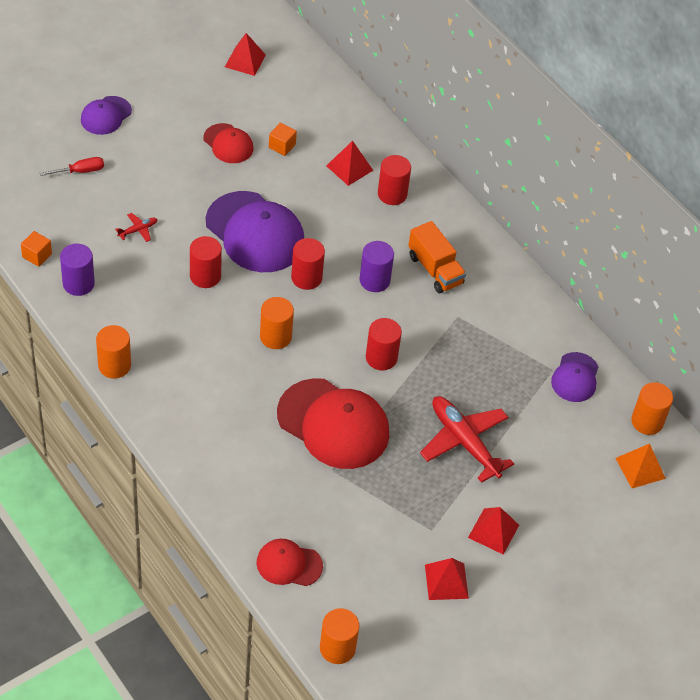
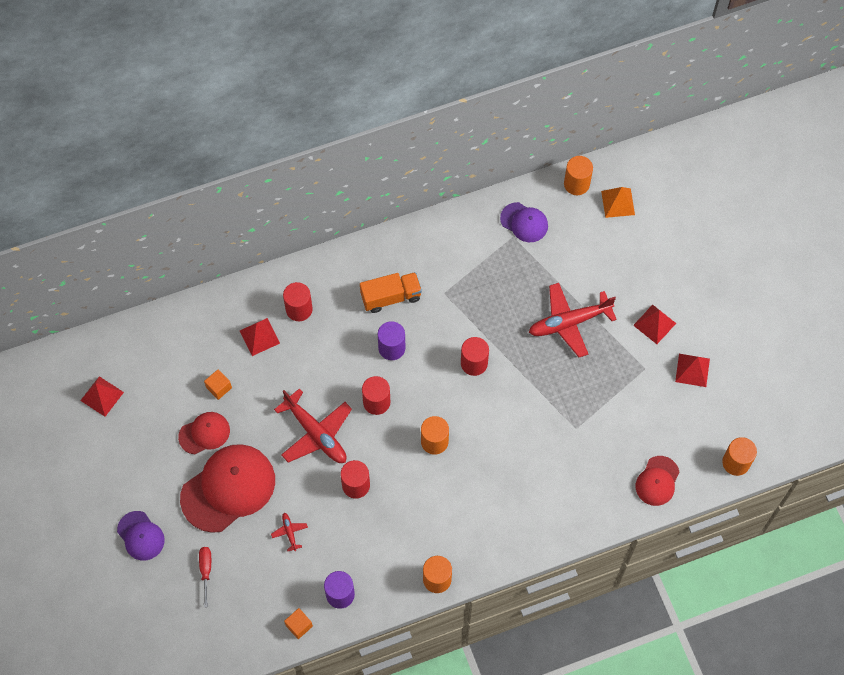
camera: 70 degrees left, 15 degrees up
purple cap [206,191,304,272] -> red plane [274,388,352,463]
red cap [277,378,389,469] -> red cap moved to [180,444,275,533]

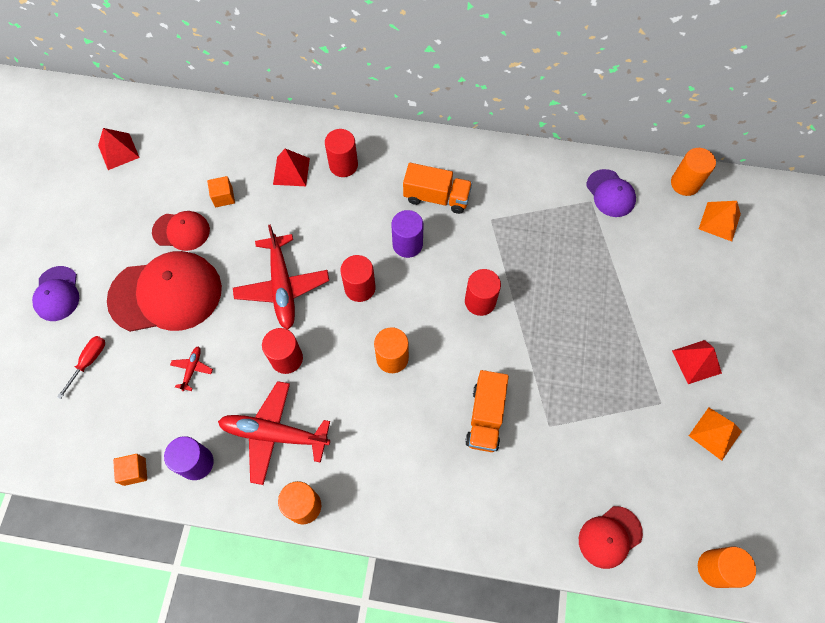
camera: 30 degrees right, 0 degrees up
red plane [529,283,617,357] -> red plane moved to [218,381,330,485]
red pyramid [675,354,710,387] -> orange pyramid [689,407,742,461]
none -> orange truck [465,370,509,452]

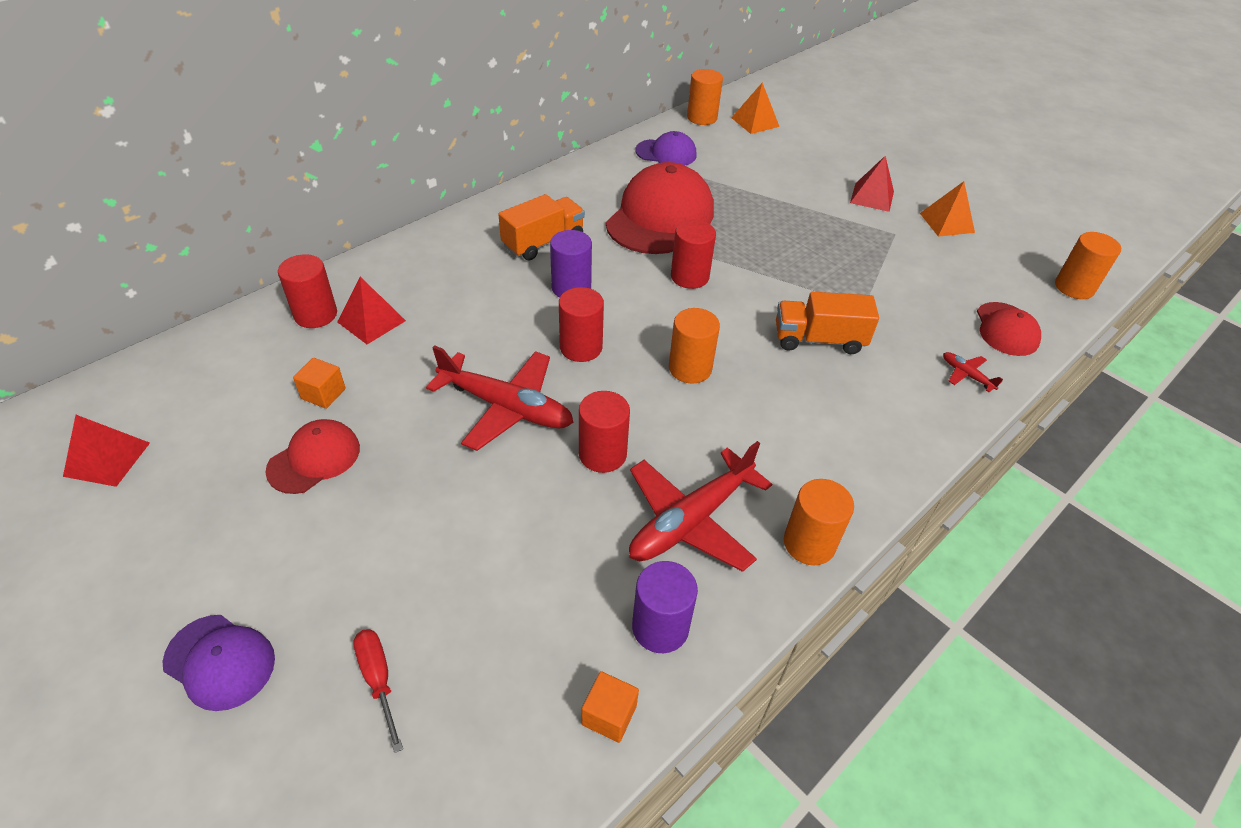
camera: 55 degrees left, 20 degrees down
red cap [107,251,222,332] -> red cap moved to [606,162,714,254]
red plane [170,346,213,391] -> red plane moved to [943,352,1003,392]
red cylinder [325,129,358,177] -> red cylinder moved to [278,254,337,328]
orange truck [465,370,509,452] -> orange truck turned 135 degrees clockwise [776,292,879,354]

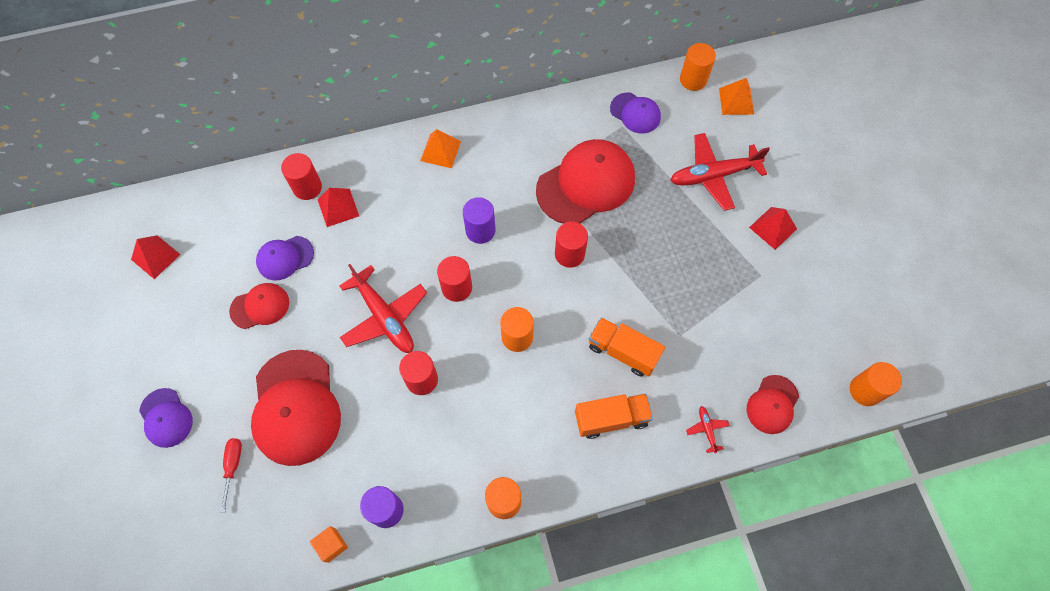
camera: 30 degrees right, 20 degrees up
orange cube [293,358,346,409] -> purple cap [256,236,314,280]
orange truck [498,194,585,261] -> orange truck moved to [575,393,653,439]
red plane [629,441,772,572] -> red plane moved to [671,133,770,211]
orange pyramid [920,181,975,237] -> orange pyramid moved to [420,129,461,169]
none -> red cap [251,350,341,466]

